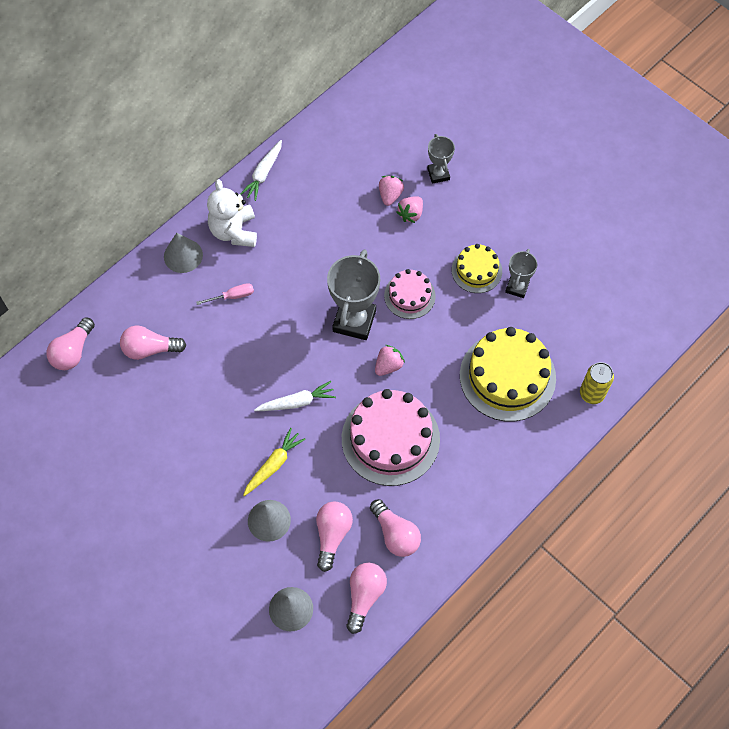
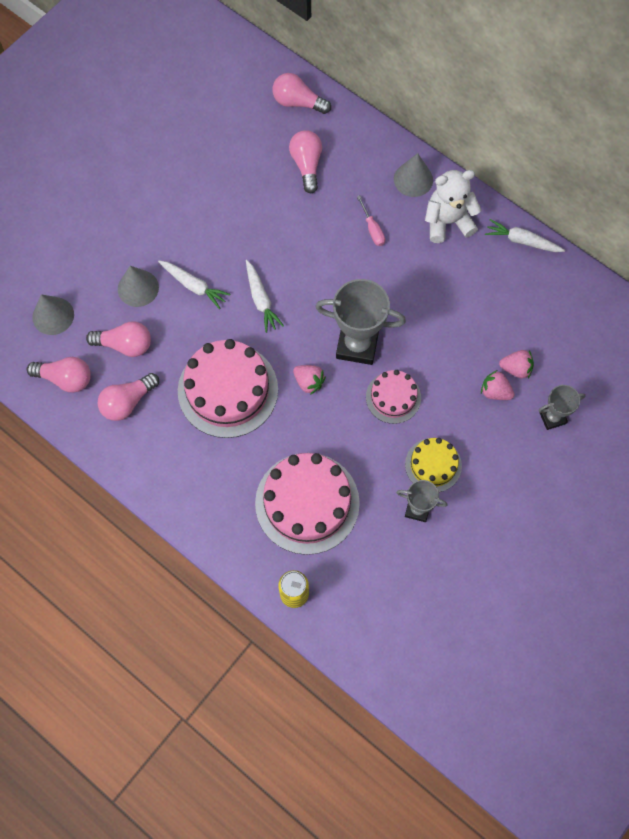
camera: 85 degrees right, 5 degrees up
yellow carrot [243,428,306,496] -> white carrot [158,260,230,309]
yellow cake [460,327,556,422] -> pink cake [255,453,360,555]

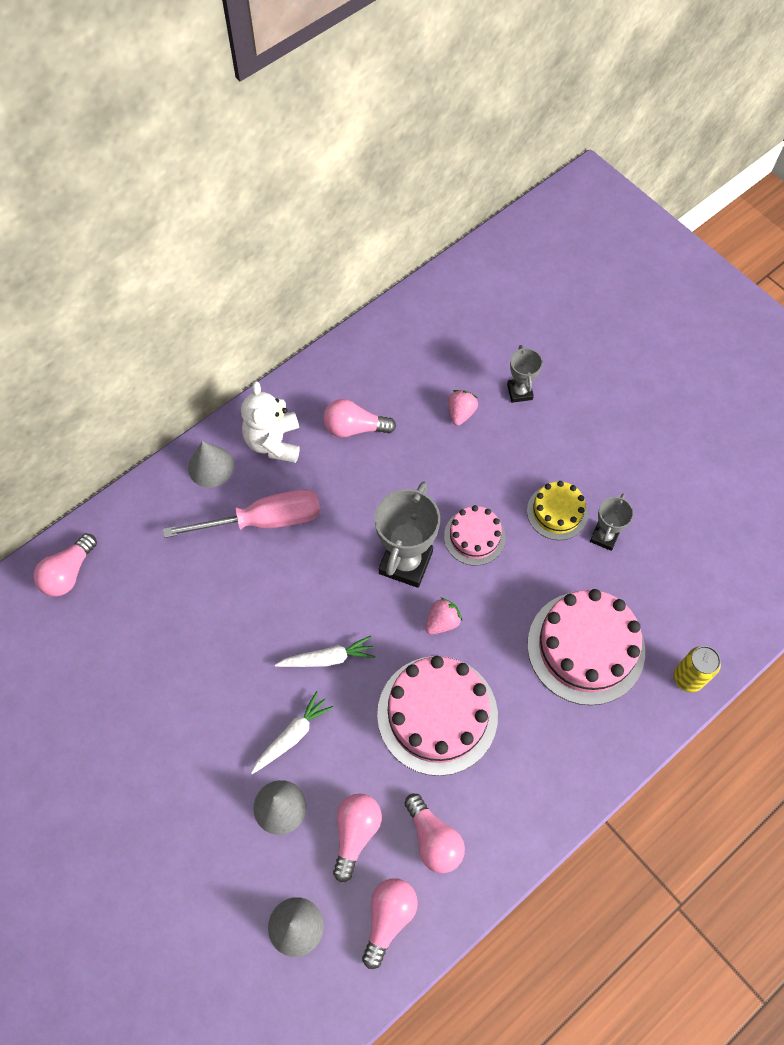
camera: 80 degrees left, 5 degrees down
pink light bulb [289,130,322,193] -> pink light bulb moved to [324,399,396,437]
pink screwdriver [357,195,385,246] -> pink screwdriver [163,489,321,538], size x2.24
pink strawberry [481,370,514,400] -> none
white carrot [485,219,565,252] -> none

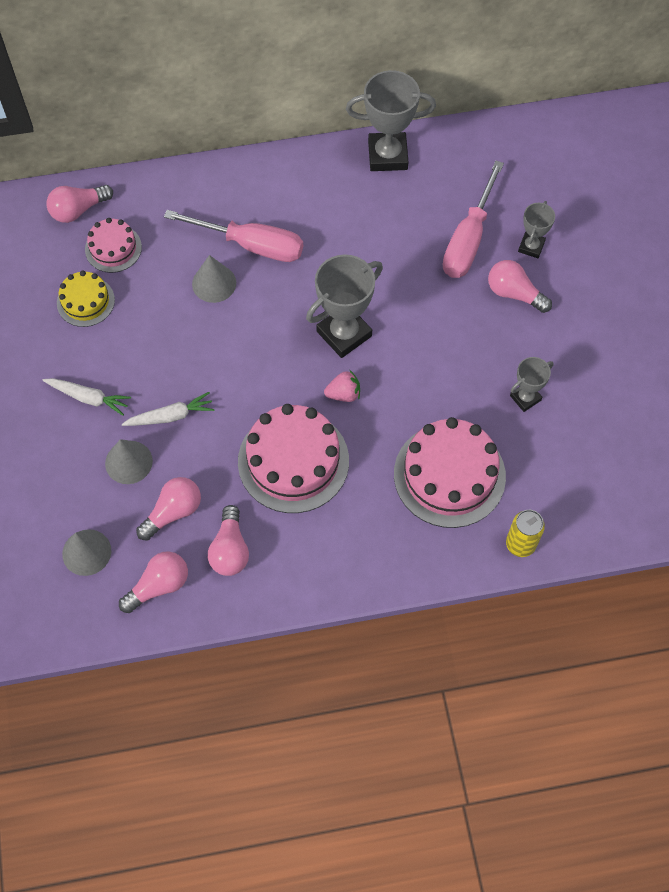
camera: 30 degrees right, 0 degrees up
grey cone [188,441,234,488] -> grey cone moved to [192,255,236,303]
white teddy bear [241,381,300,463] -> none
white carrot [275,636,375,667] -> white carrot moved to [43,378,131,416]
pink light bulb [324,399,396,437] -> pink light bulb moved to [488,260,552,313]
pink cake [444,505,506,566] -> pink cake moved to [85,218,142,273]
pink strawberry [448,390,478,426] -> pink screwdriver [443,161,504,278]
yellow cake [527,481,588,540] -> yellow cake moved to [57,271,115,327]
none -> grey trophy [346,70,436,171]

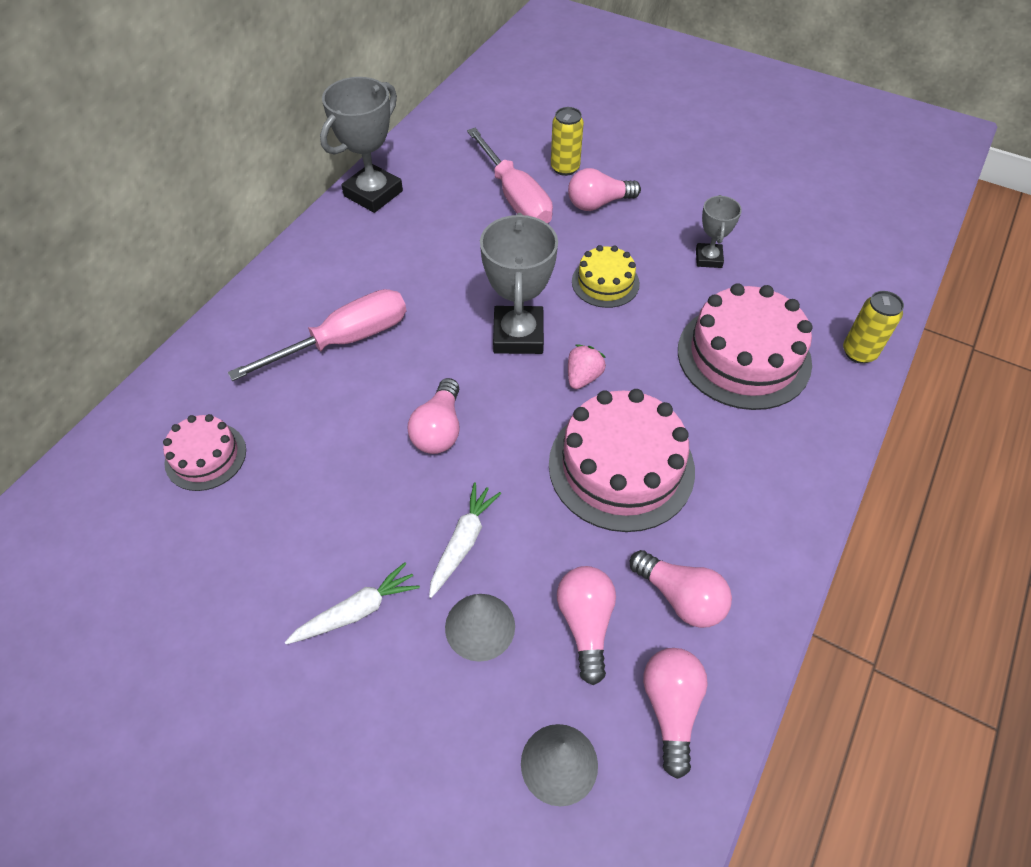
camera: 50 degrees left, 10 degrees down
pink light bulb [47,185,113,223] -> pink light bulb moved to [408,378,459,454]
yellow cake [57,271,115,327] -> yellow cake moved to [572,245,640,308]
grey cone [192,255,236,303] -> none
grey trophy [518,201,555,258] -> yellow can [551,107,584,176]

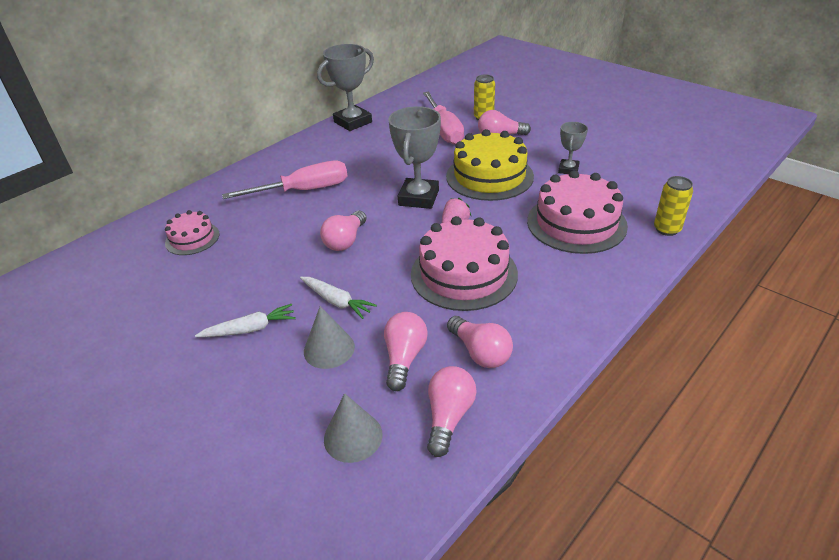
camera: 15 degrees right, 15 degrees down
white carrot [429,483,501,598] -> white carrot turned 90 degrees clockwise [300,277,377,319]
yellow cake [572,245,640,308] -> yellow cake [446,129,534,201], size x1.82

